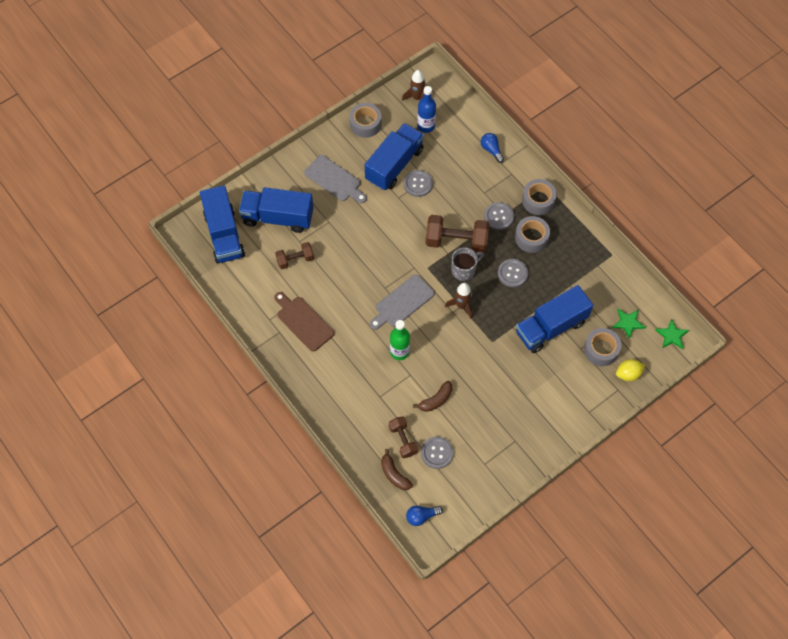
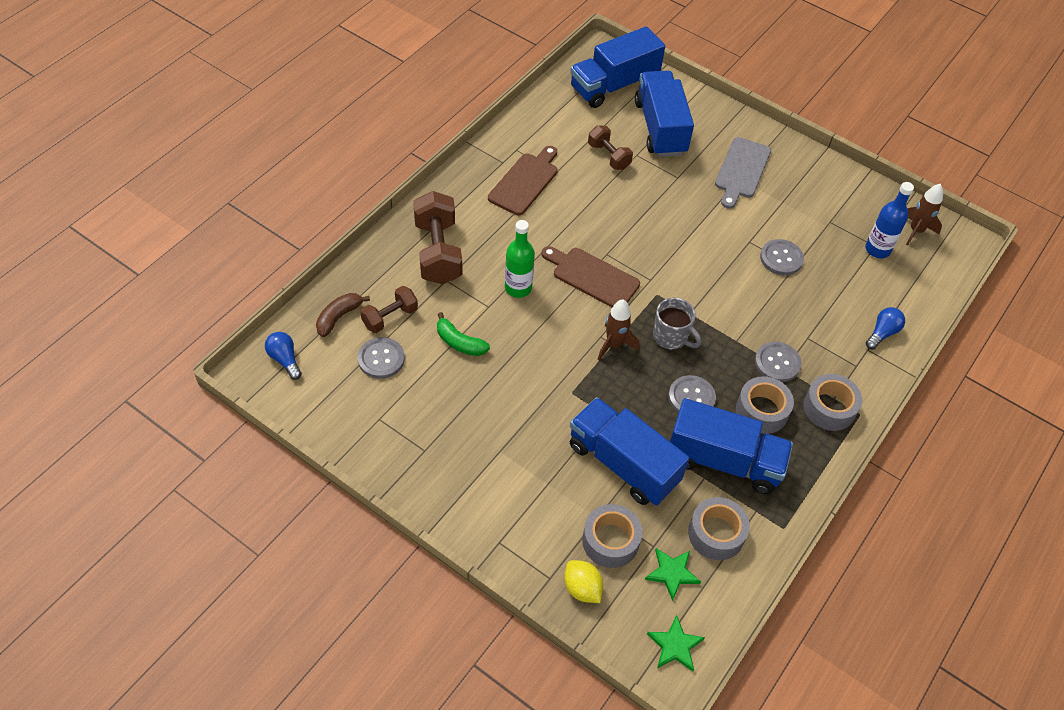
camera: 70 degrees right, 10 degrees down
grey tape [349,103,382,138] -> grey tape moved to [688,497,750,560]
blue truck [365,123,424,190] -> blue truck moved to [670,398,793,494]
grey cutting board [370,275,435,330] -> brown cutting board [541,246,640,307]
brown banana [413,381,452,412] -> green banana [437,312,490,356]
brown dumbbell [426,215,489,253] -> brown dumbbell moved to [413,191,462,284]

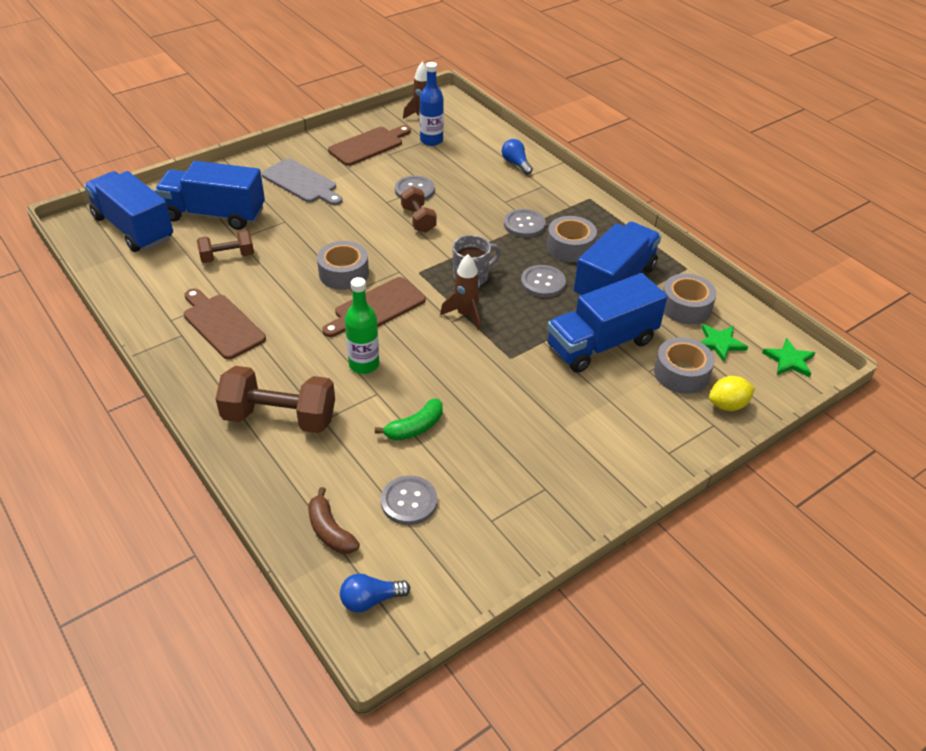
camera: 70 degrees left, 10 degrees down
brown dumbbell [360,286,418,333] -> brown dumbbell moved to [401,186,437,233]
blue truck [570,26,665,108] -> blue truck turned 150 degrees clockwise [84,171,173,252]
grey tape [803,374,862,431] -> grey tape moved to [317,241,369,290]
none -> brown cutting board [328,125,411,166]

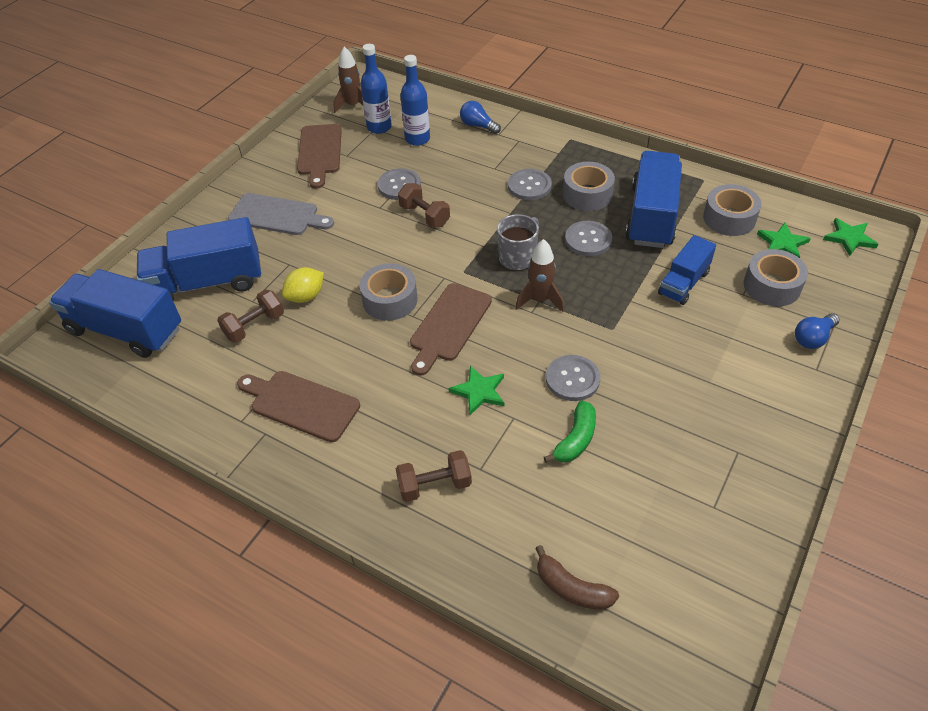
camera: 20 degrees left, 5 degrees up
brown dumbbell [216,366,335,433] -> brown dumbbell [396,450,472,502], size x0.58
brown cutting board [328,125,411,166] -> brown cutting board turned 150 degrees clockwise [297,124,342,189]
blue light bulb [340,573,411,612] -> blue light bulb moved to [795,313,840,349]
green bottle [345,277,379,374] -> green star [449,365,504,416]
grey button [381,476,437,525] -> grey button moved to [546,355,600,401]
blue truck [547,273,667,373] -> blue truck [658,235,716,305], size x0.58
yellow lemon [709,376,755,411] -> yellow lemon moved to [282,267,324,303]
none -> blue bottle [400,55,430,146]

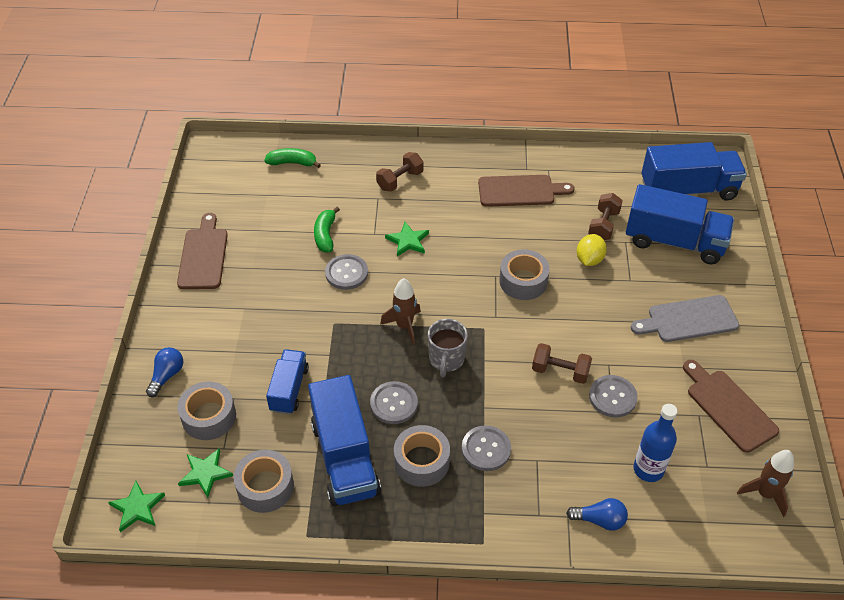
camera: 150 degrees right, 0 degrees up
blue truck [137,217,261,301] -> blue truck turned 60 degrees clockwise [626,184,734,264]
blue bottle [361,44,392,134] -> none
brown cutting board [410,283,492,376] -> brown cutting board moved to [177,213,228,289]
brown banana [535,545,619,610] -> green banana [264,148,321,168]

